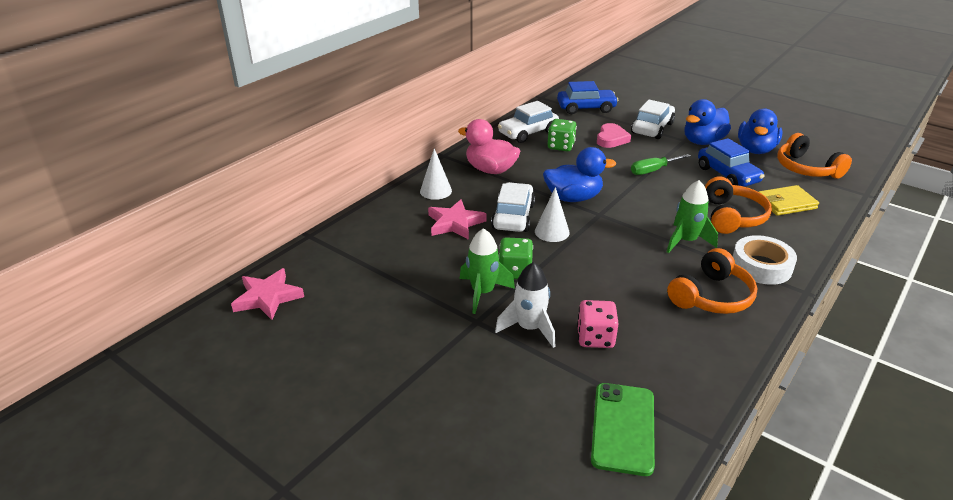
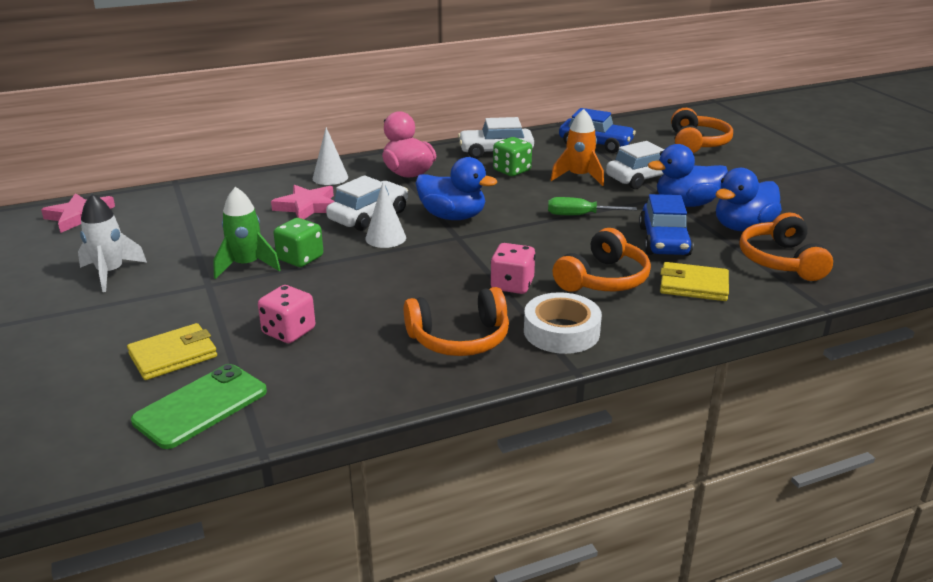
camera: 30 degrees right, 5 degrees down
white rocket [495,262,555,348] -> white rocket moved to [78,194,147,292]
pink heart [597,123,631,148] -> orange rocket [551,109,604,186]
green rocket [667,180,718,253] -> pink dice [490,243,536,294]
none -> yellow wallet [127,323,217,380]
none -> orange headphones [671,108,733,153]

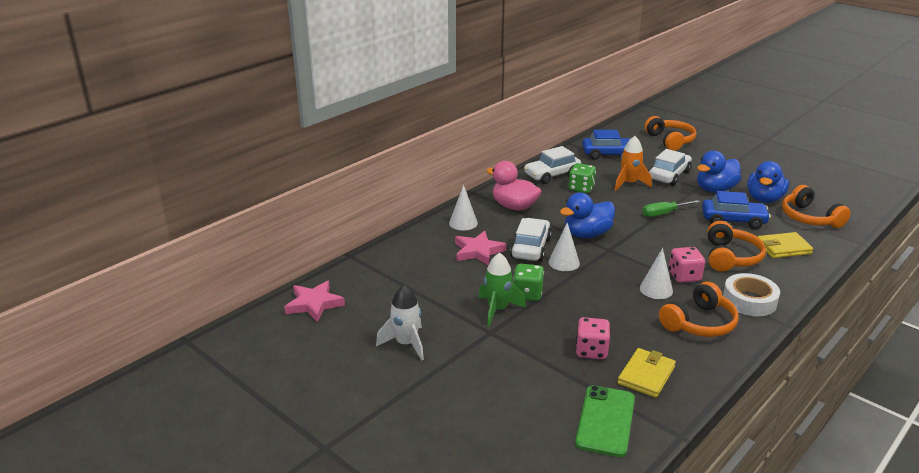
camera: 25 degrees left, 0 degrees up
yellow wallet [127,323,217,380] -> yellow wallet moved to [618,348,676,398]
blue duck [415,157,497,220] -> blue duck turned 150 degrees clockwise [560,192,615,238]
blue car [639,194,693,256] -> blue car turned 60 degrees counterclockwise [702,191,771,229]
none -> white cone [640,248,673,299]

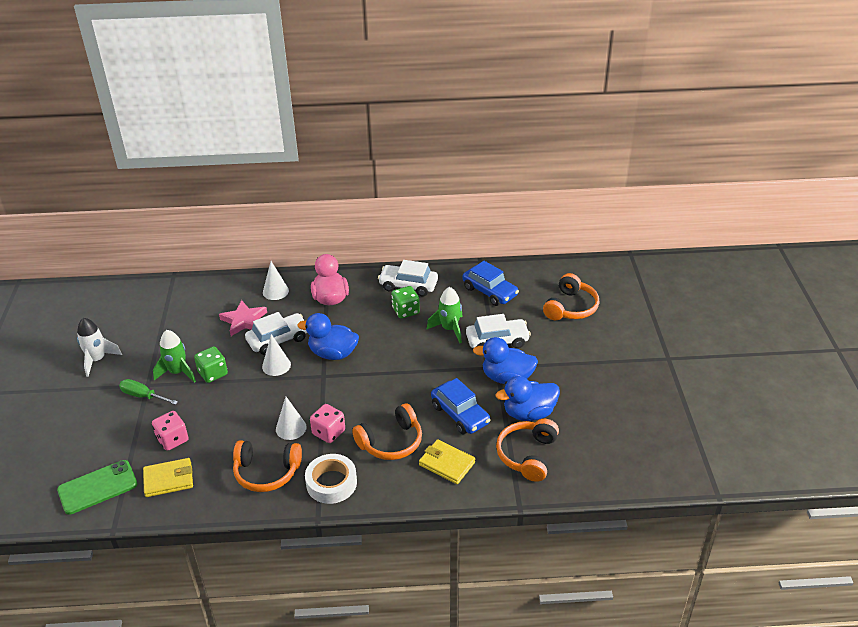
camera: 45 degrees right, 10 degrees up
pink star [284,281,345,322] -> none
orange rocket [614,136,652,191] -> green rocket [427,287,463,343]
green screwdriver [643,200,700,217] -> green screwdriver moved to [119,379,178,405]

